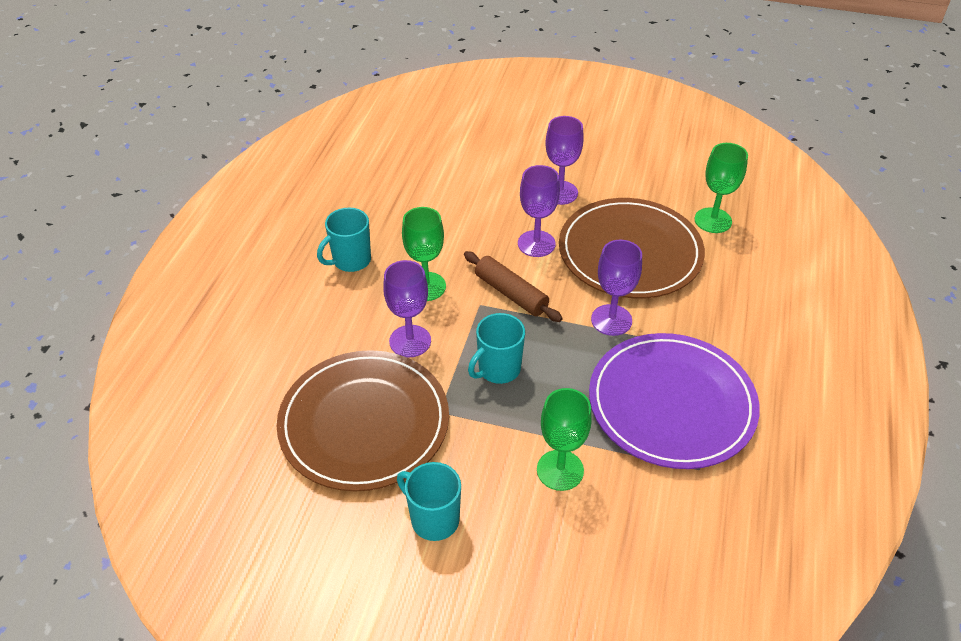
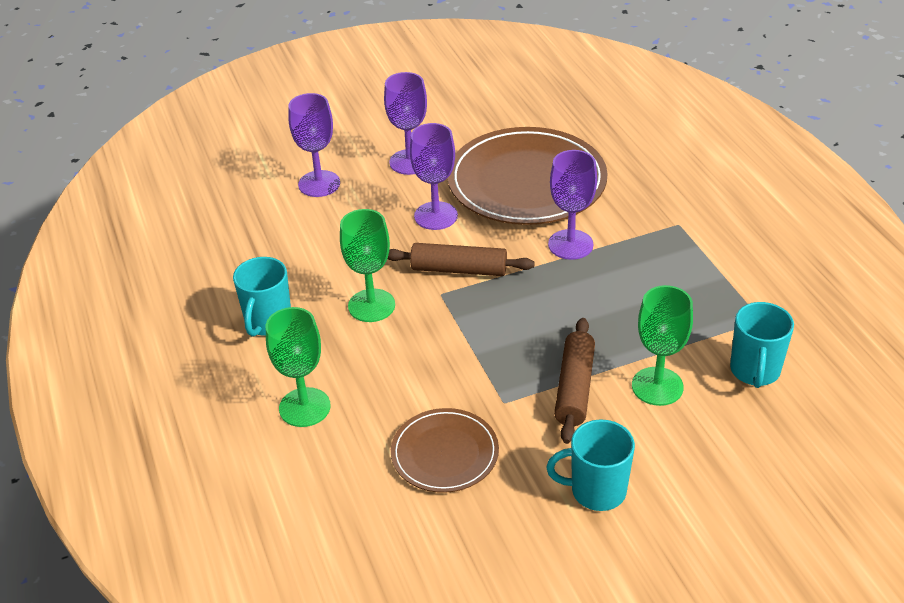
camera: 35 degrees left, 5 degrees down
brown plate [277,350,449,491] -> brown plate [391,408,499,493], size x0.53
purple goblet [383,260,431,357] -> purple goblet moved to [289,93,340,197]
turquoise mug [468,313,525,384] -> turquoise mug moved to [730,302,794,388]
purple plate [589,333,760,469] -> none
green goblet [694,143,748,233] -> green goblet moved to [266,307,331,427]
none -> brown rolling pin [554,318,595,444]

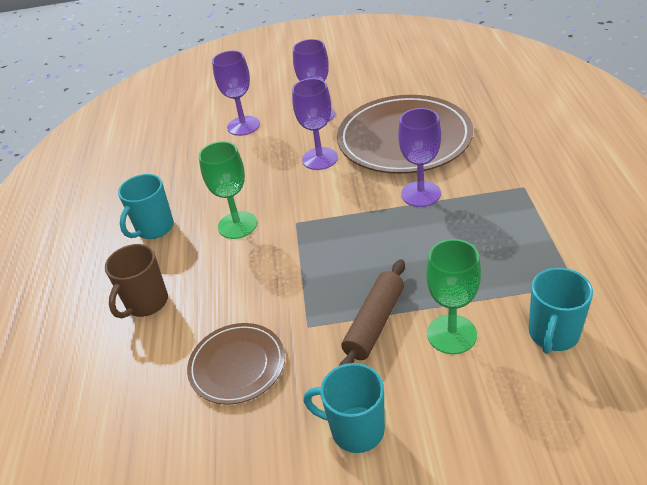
camera: 20 degrees right, 0 degrees up
green goblet [266,307,331,427] -> brown mug [105,244,168,318]
brown rolling pin [388,243,535,276] -> none

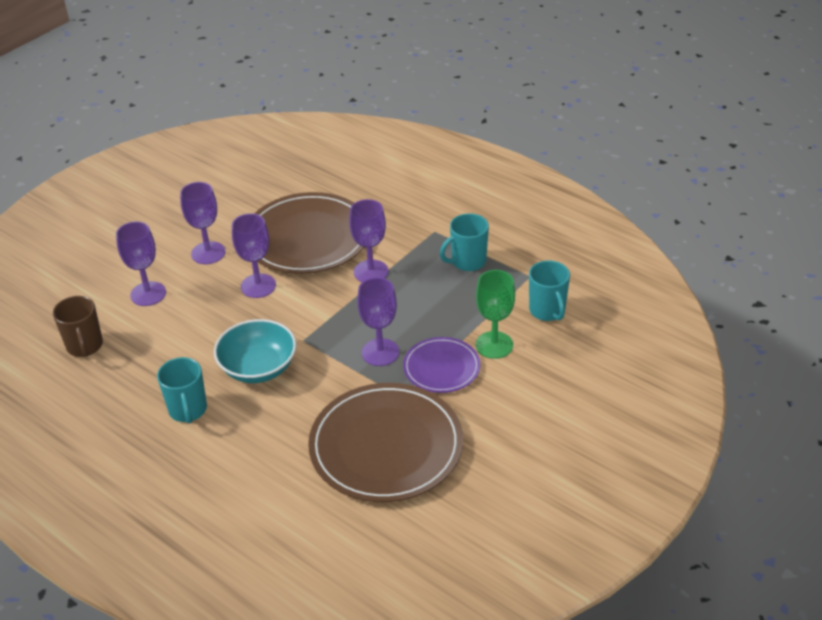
camera: 50 degrees left, 0 degrees up
brown mug [105,244,168,318] -> brown mug moved to [53,296,103,357]
brown plate [187,323,285,405] -> brown plate [308,383,463,502], size x1.87
green goblet [199,141,257,239] -> turquoise bowl [214,319,297,383]
turquoise mug [304,363,385,453] -> turquoise mug moved to [440,213,489,271]
brown rolling pin [339,259,405,366] -> purple plate [403,337,480,393]
none -> purple goblet [357,277,399,366]

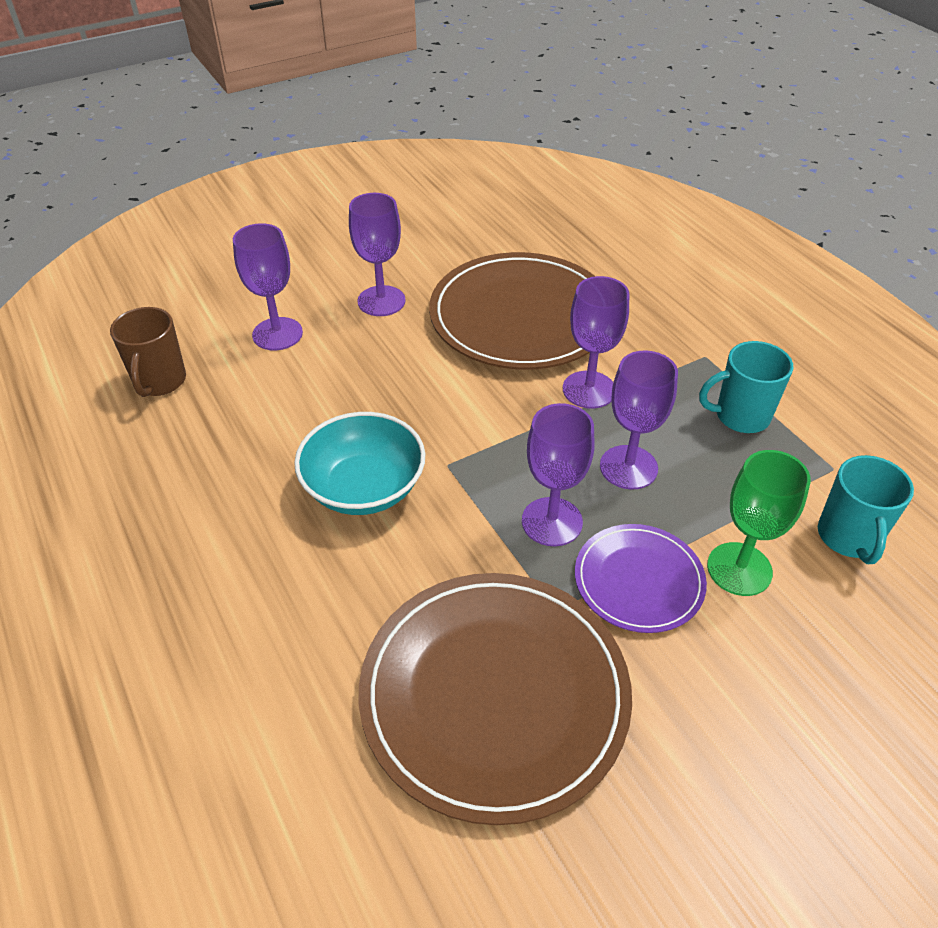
camera: 20 degrees right, 5 degrees up
turquoise mug [157,357,207,424] -> none
purple goblet [232,213,276,298] -> purple goblet moved to [600,351,678,489]

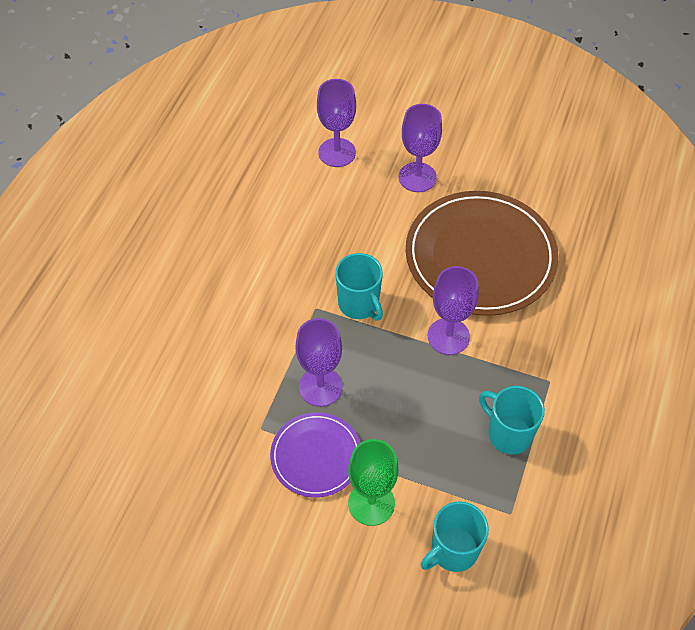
camera: 50 degrees right, 10 degrees up
brown mug [110,307,186,397] -> none
turquoise bowl [294,412,425,515] -> none
brown plate [359,573,632,825] -> none
purple goblet [600,351,678,489] -> none
none -> turquoise mug [335,253,383,321]

